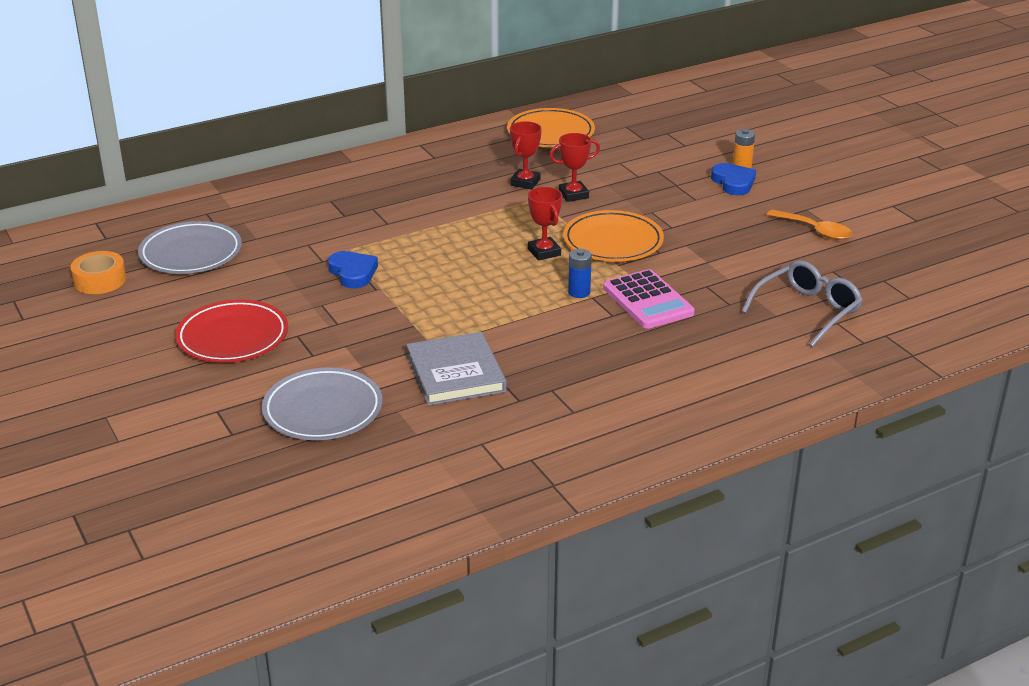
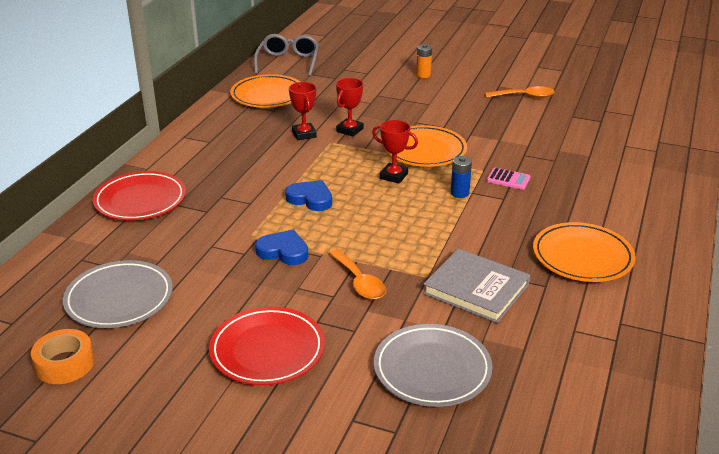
camera: 40 degrees left, 0 degrees up
pink calculator [603,269,695,329] -> pink calculator [486,168,530,190], size x0.55
blue heart [711,163,756,195] -> blue heart moved to [285,180,332,211]
grey glasses [742,260,863,347] -> grey glasses moved to [254,34,319,76]
none -> red plate [93,171,186,221]
none -> orange spoon [329,249,386,300]
none -> orange plate [533,222,636,282]

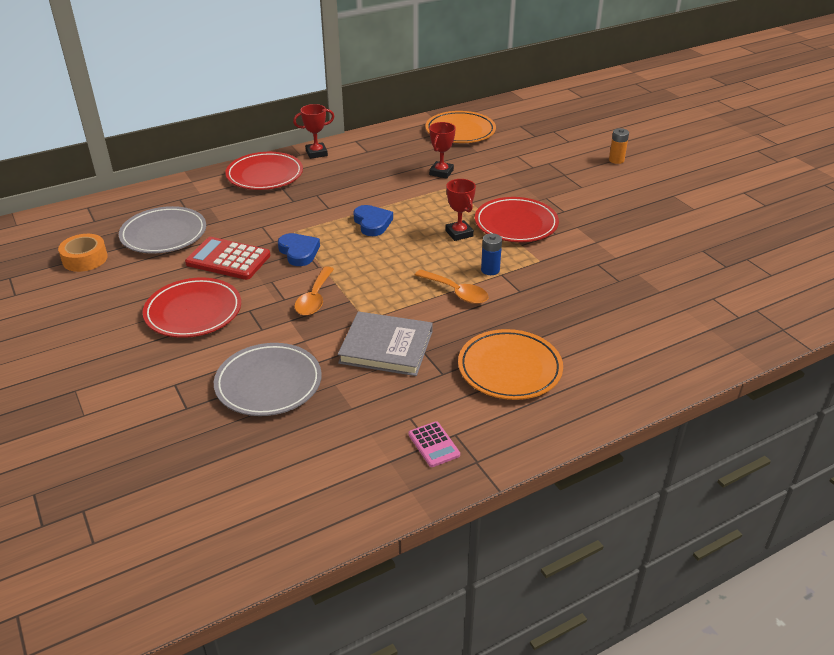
camera: 40 degrees right, 5 degrees up
grey glasses [254,34,319,76] -> none
red trophy [336,78,363,136] -> red trophy moved to [293,104,334,159]
orange plate [384,125,467,167] -> red plate [475,197,559,242]
grey book [423,249,530,323] -> grey book turned 60 degrees counterclockwise [338,311,433,376]
orange spoon [485,86,555,98] -> orange spoon moved to [415,270,489,304]
pink calculator [486,168,530,190] -> pink calculator moved to [408,421,460,467]
none -> red calculator [185,237,271,280]

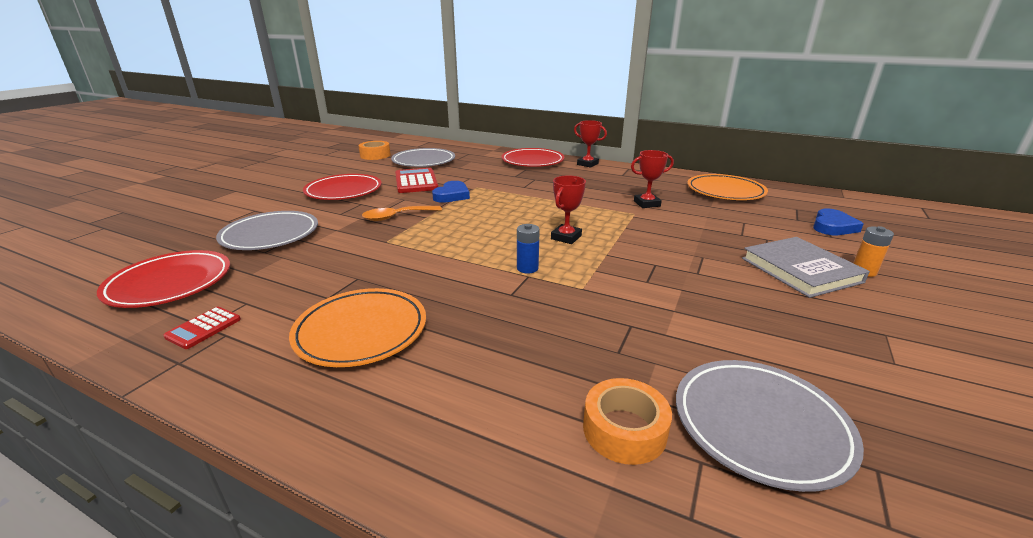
camera: 55 degrees right, 10 degrees down
grey book [338,311,433,376] -> grey book moved to [742,237,870,298]
blue heart [353,205,393,236] -> blue heart moved to [813,209,864,235]
pink calculator [408,421,460,467] -> red calculator [163,307,241,349]
orange spoon [415,270,489,304] -> none
red plate [475,197,559,242] -> red plate moved to [97,250,230,308]
none -> orange tape [583,378,672,465]
none -> grey plate [676,360,864,492]

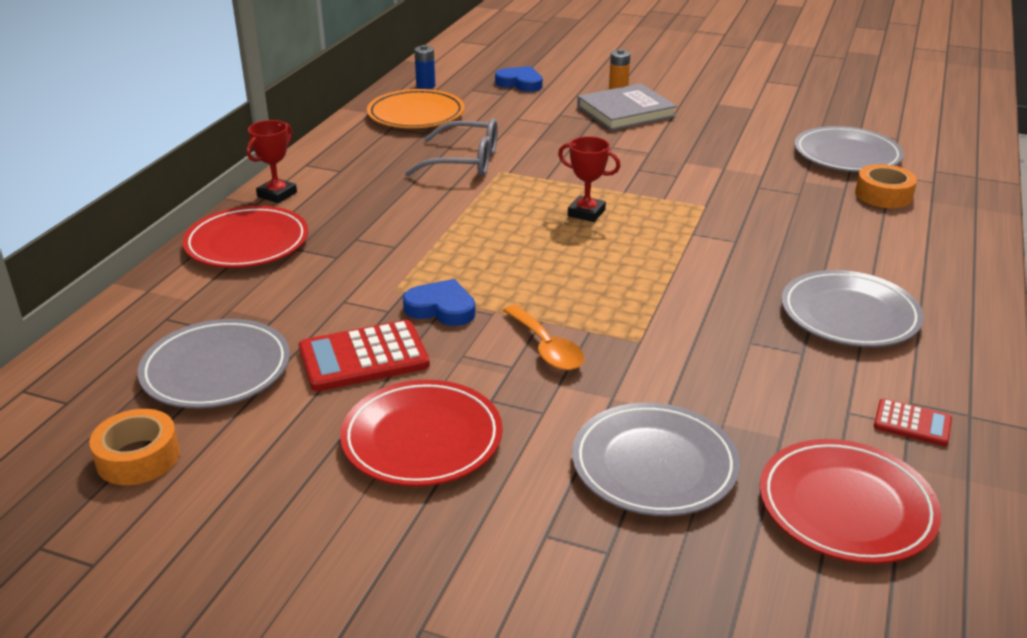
camera: 95 degrees left, 5 degrees up
orange plate [289,288,426,367] -> grey plate [781,270,924,347]
blue battery [517,224,540,274] -> blue battery moved to [414,45,435,89]
red trophy [631,150,674,208] -> grey glasses [405,119,498,176]

